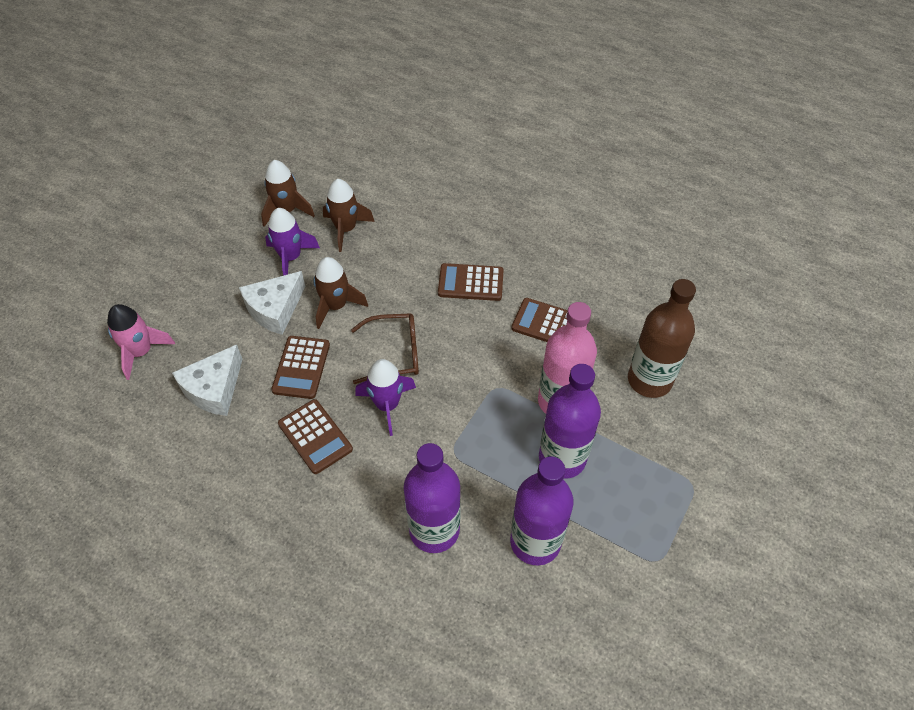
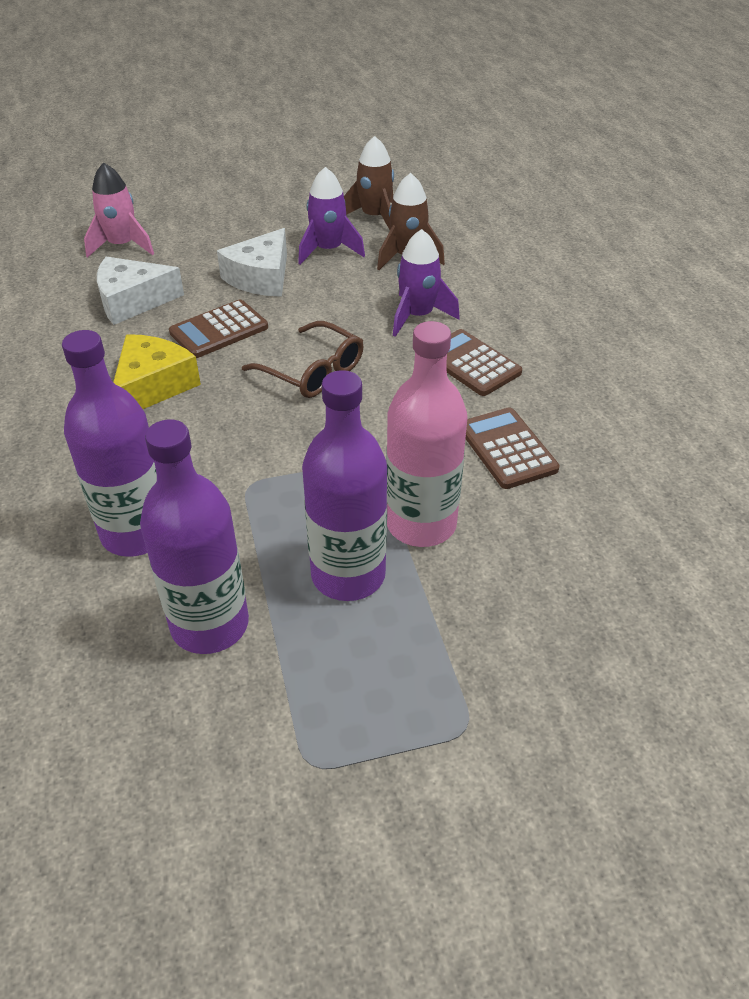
camera: 45 degrees right, 10 degrees down
white cheese [239,271,305,335] -> white cheese turned 60 degrees counterclockwise [217,228,287,297]
brown calculator [278,399,353,474] -> yellow cheese [113,334,201,409]
brown rocket [313,257,368,329] -> none
purple rocket [355,359,416,436] -> purple rocket moved to [393,229,460,337]
brown bottle [628,279,696,398] -> none

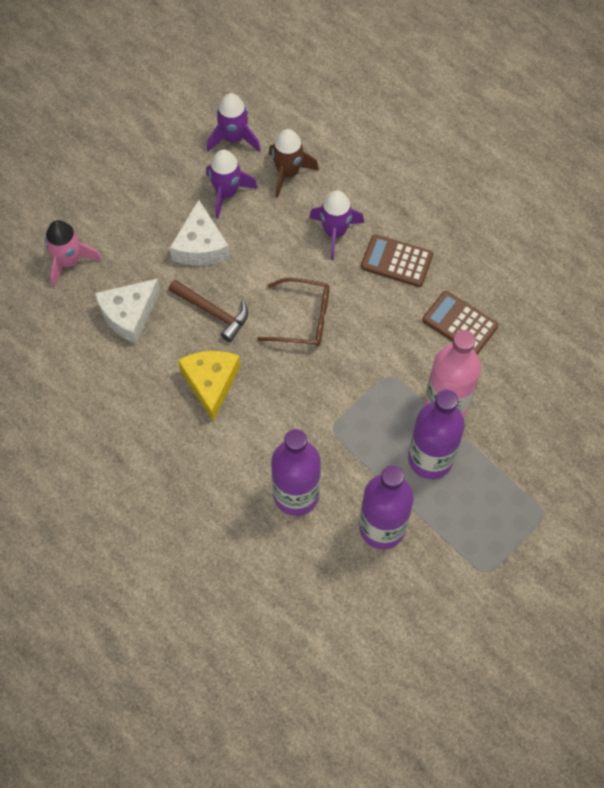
camera: 30 degrees left, 20 degrees up
brown calculator [169,300,268,358] -> brown hammer [168,279,248,342]
brown rocket [344,136,394,230] -> purple rocket [207,93,261,152]

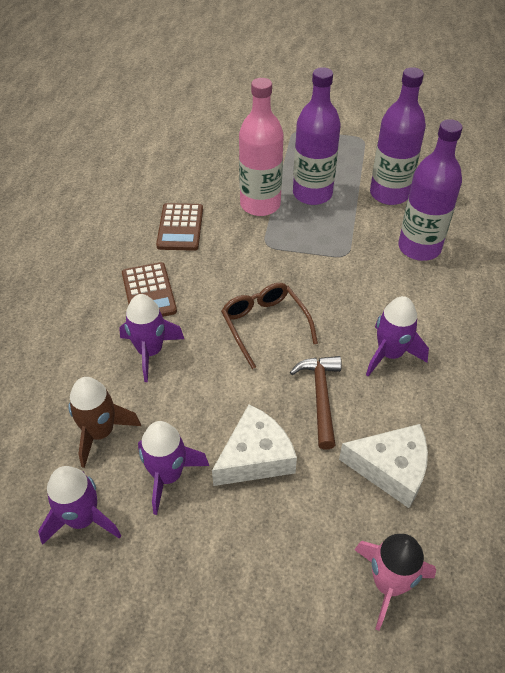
camera: 125 degrees left, 15 degrees down
yellow cheese [178,351,241,421] -> purple rocket [366,296,429,377]

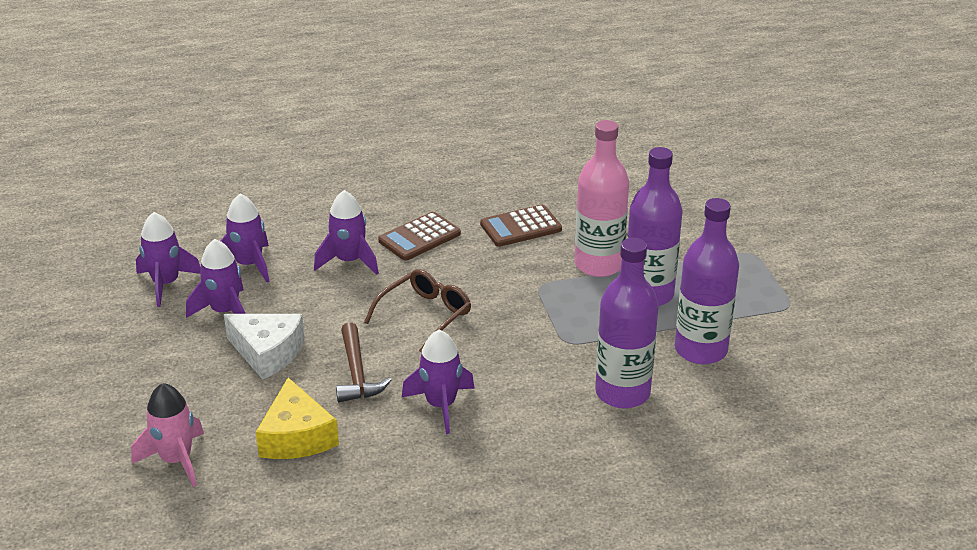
camera: 65 degrees right, 15 degrees down
brown rocket [68,377,141,468] -> purple rocket [221,194,270,283]
brown hammer [290,356,342,450] -> brown hammer turned 105 degrees clockwise [336,322,391,402]
white cheese [339,424,428,508] -> yellow cheese [256,377,339,459]

